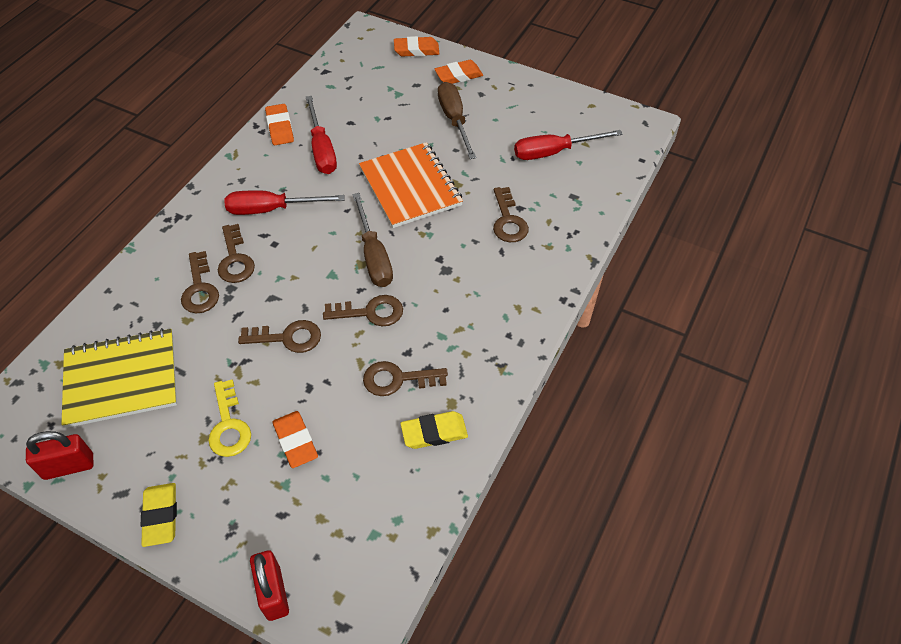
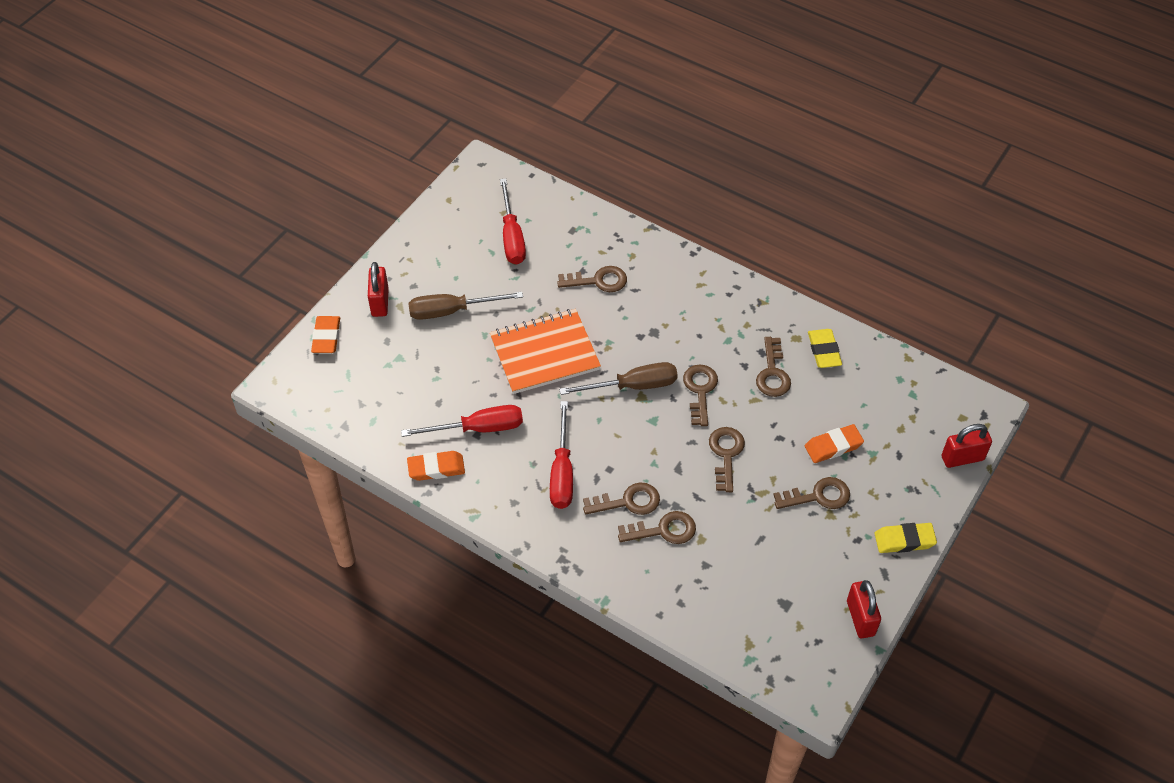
camera: 85 degrees left, 0 degrees up
yellow notebook [61,328,177,428] -> none
yellow key [208,379,251,457] -> brown key [773,477,850,509]
orange eraser [434,60,483,84] -> red padlock [368,262,389,317]

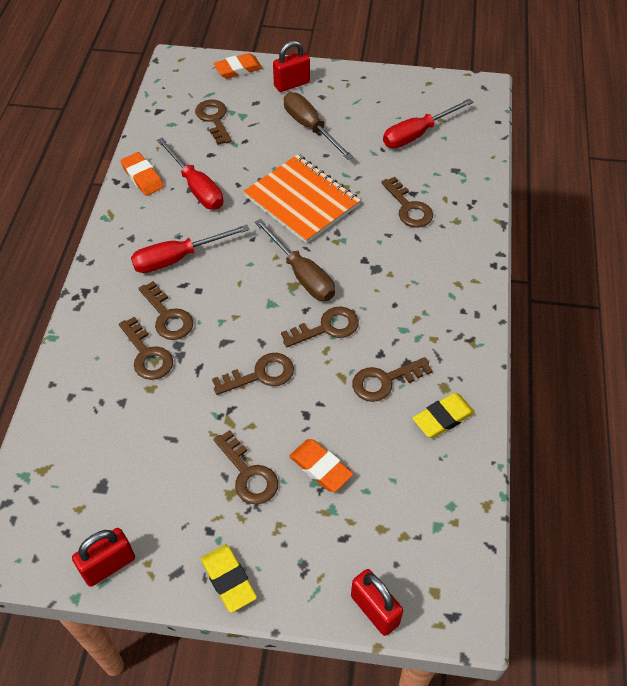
camera: 65 degrees right, 0 degrees up
none -> brown key [195,99,232,145]

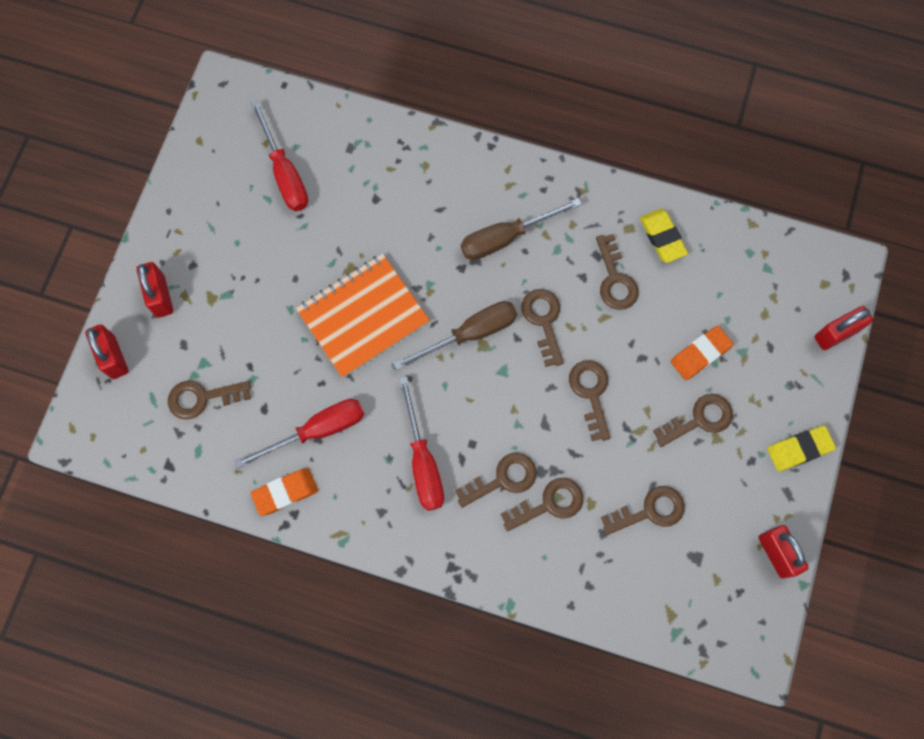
camera: 80 degrees left, 20 degrees up
orange eraser [213,53,263,79] -> red padlock [85,324,128,379]
brown screwdriver [284,92,353,160] -> brown screwdriver moved to [461,198,582,260]
brown key [381,177,433,228] -> brown key moved to [601,486,685,535]

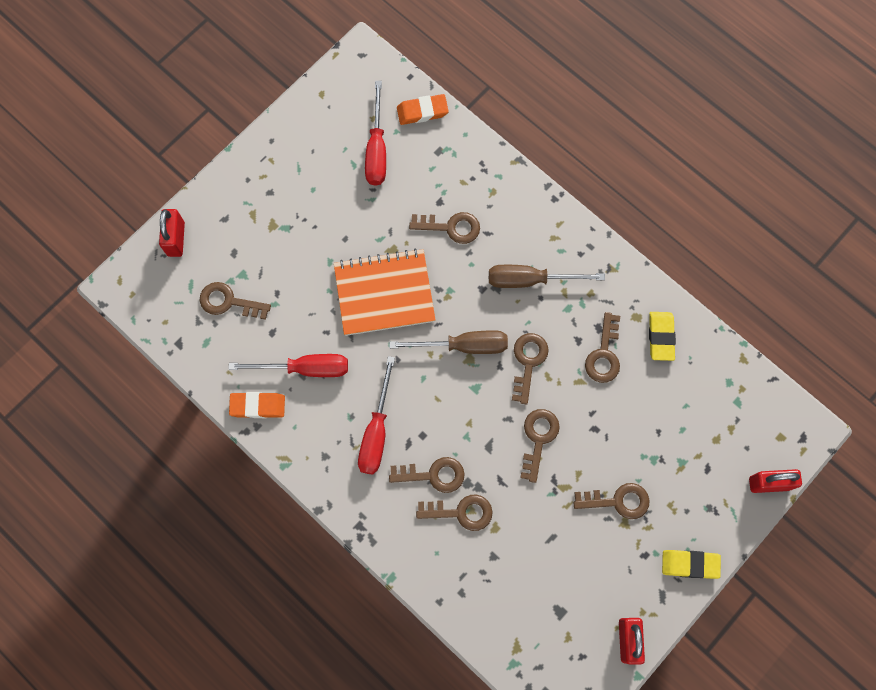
camera: 25 degrees right, 0 degrees up
red padlock [136,262,173,318] -> none
brown key [601,486,685,535] -> brown key moved to [409,212,480,244]
orange eraser [670,326,733,380] -> orange eraser moved to [397,94,449,125]

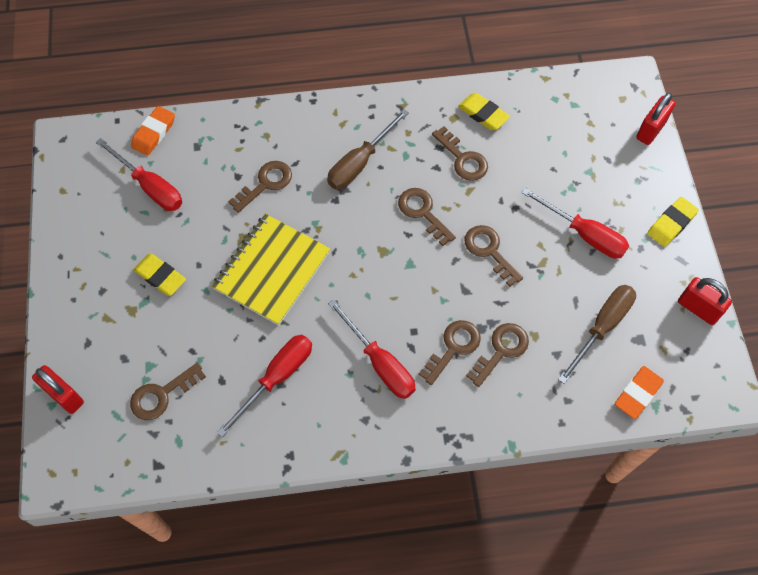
camera: 50 degrees left, 10 degrees down
orange eraser [229,392,285,418] -> orange eraser moved to [615,366,664,419]
orange notebook [334,249,436,336] -> yellow notebook [212,214,330,326]
brown screwdriver [389,330,508,354] -> brown screwdriver moved to [558,285,636,384]
brown key [574,483,649,519] -> red screwdriver [521,188,629,259]
none -> yellow eraser [133,254,186,296]

